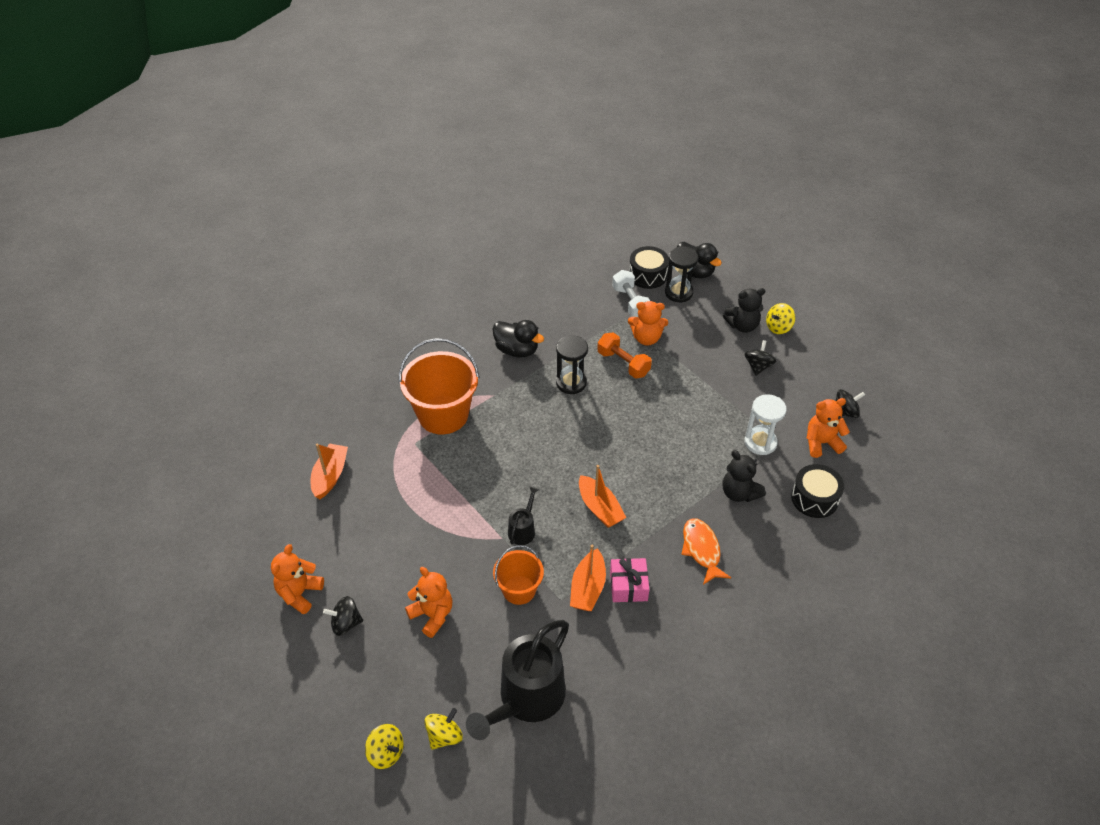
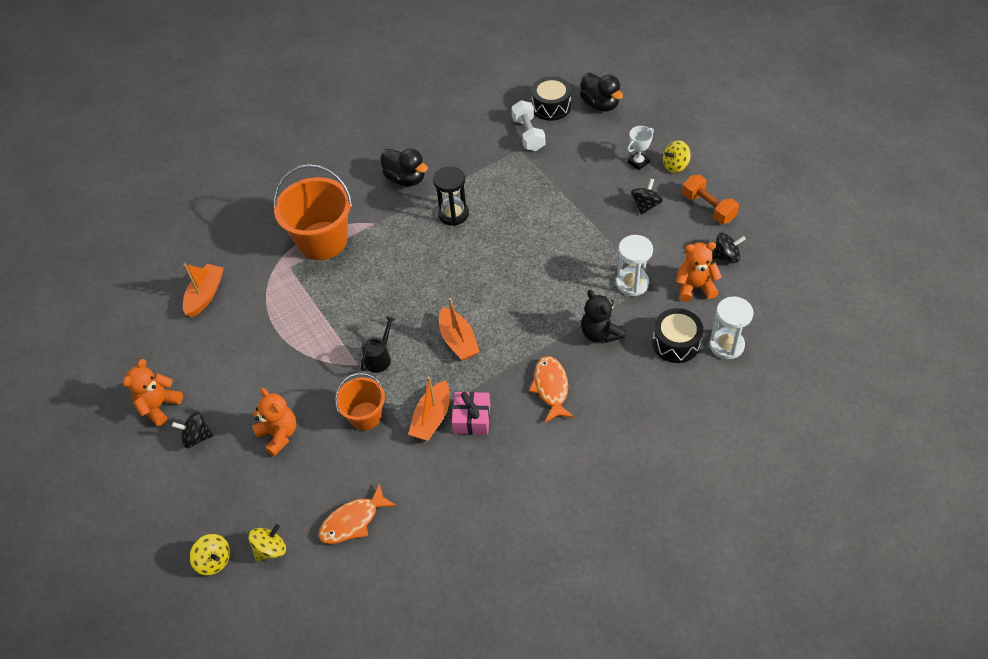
camera: 10 degrees right, 5 degrees up
black watering can [466,620,569,740] -> orange fish [318,483,397,544]
orange dumbbell [597,332,652,378] -> orange dumbbell moved to [682,175,739,224]
orange teddy bear [628,301,668,346] -> none
black hourglass [665,247,698,303] -> none
black teddy bear [723,288,765,333] -> white trophy [627,126,654,170]
none -> white hourglass [709,296,753,359]

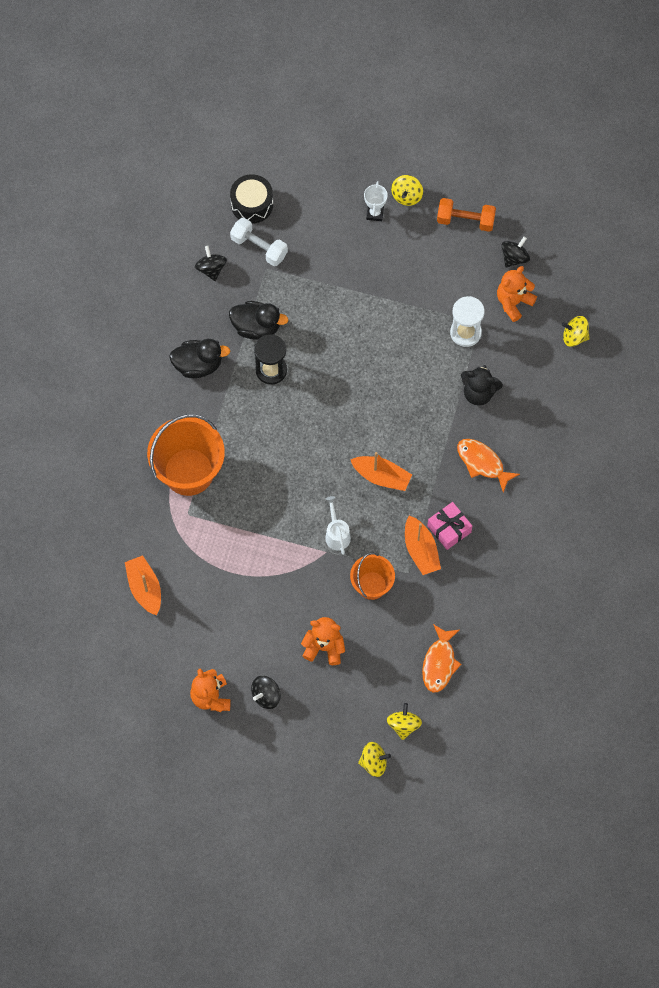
camera: 45 degrees left, 15 degrees up
black watering can [361,316,395,373] -> white watering can [325,496,351,555]
black duck [580,73,623,112] -> black duck moved to [229,301,288,340]
black spinning top [631,179,663,215] -> black spinning top moved to [195,246,227,281]
black drum [652,308,703,363] -> none
white hourglass [709,296,753,359] -> yellow spinning top [562,316,590,347]

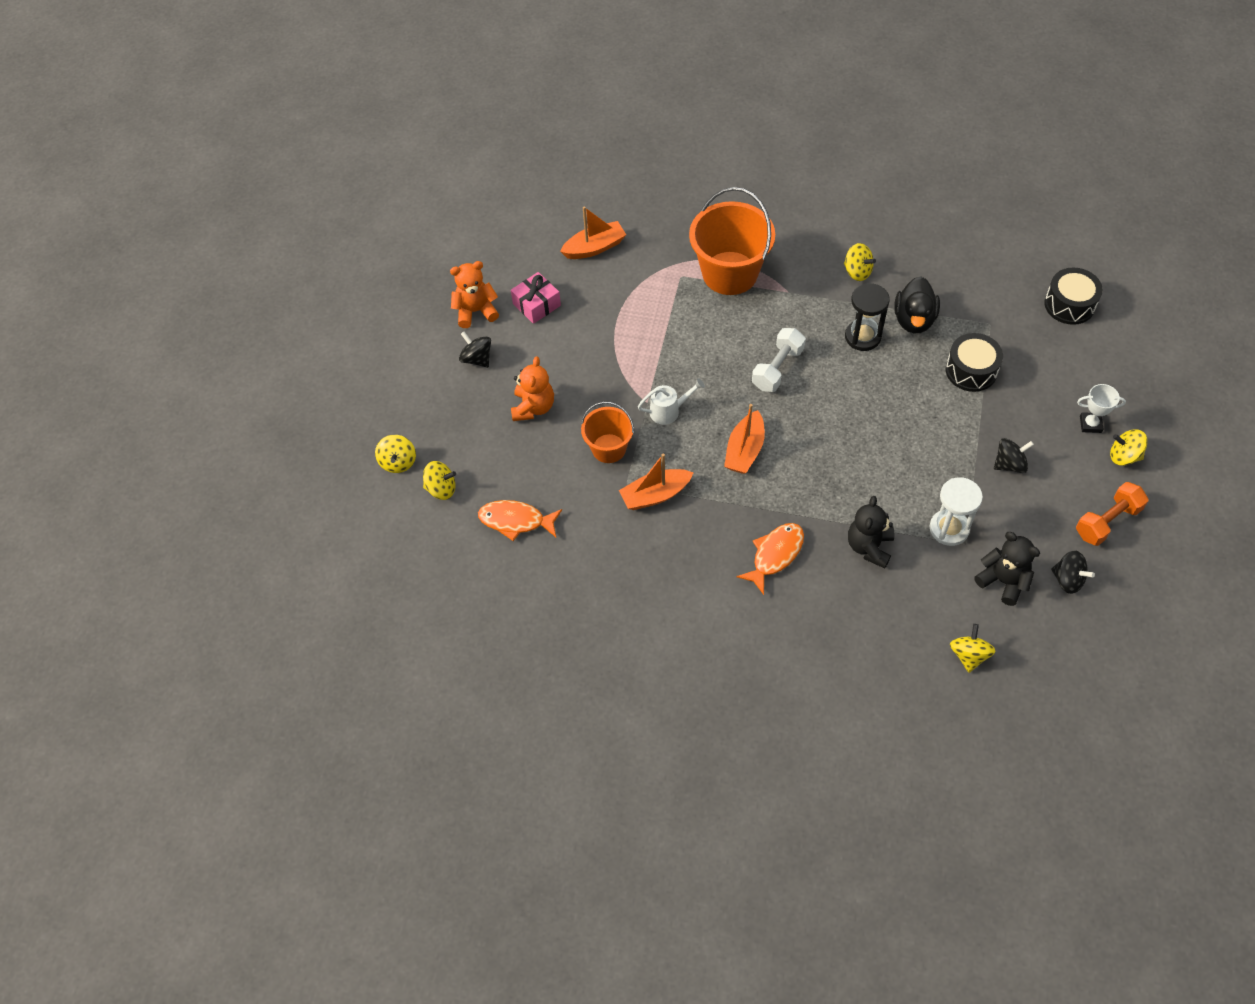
camera: 90 degrees right, 10 degrees down
black duck [169,339,230,378] -> yellow spinning top [844,243,876,281]
black spinning top [195,246,227,281] -> black spinning top moved to [994,438,1034,473]
white dumbbell [230,218,288,266] -> white dumbbell moved to [752,328,806,392]
pink gift [427,502,472,550] -> pink gift moved to [511,272,561,324]
orange dumbbell [437,198,496,232] -> orange dumbbell turned 45 degrees clockwise [1076,482,1148,546]
orange teddy bear [497,266,537,322] -> black teddy bear [974,532,1040,606]
none -> black drum [946,333,1003,392]

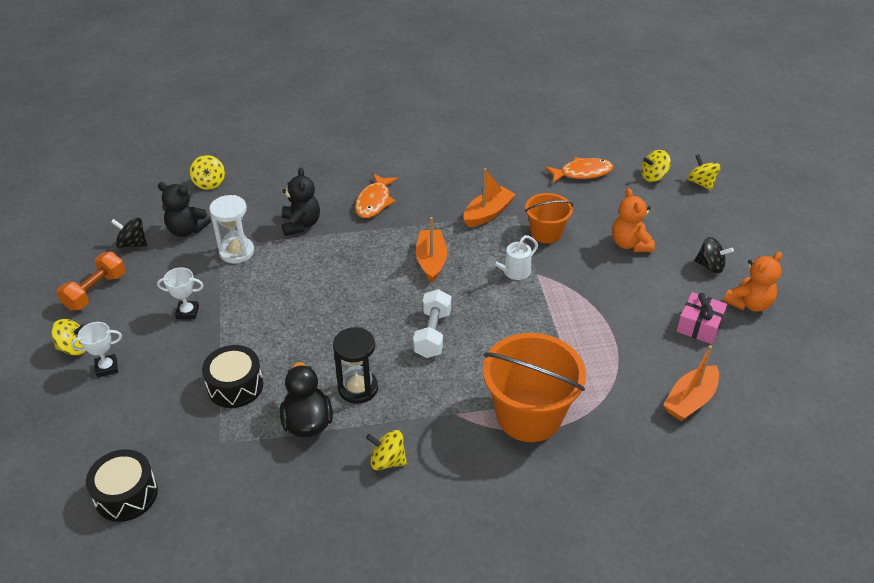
camera: 155 degrees right, 15 degrees down
black spinning top [994,438,1034,473] -> white trophy [157,267,204,319]

